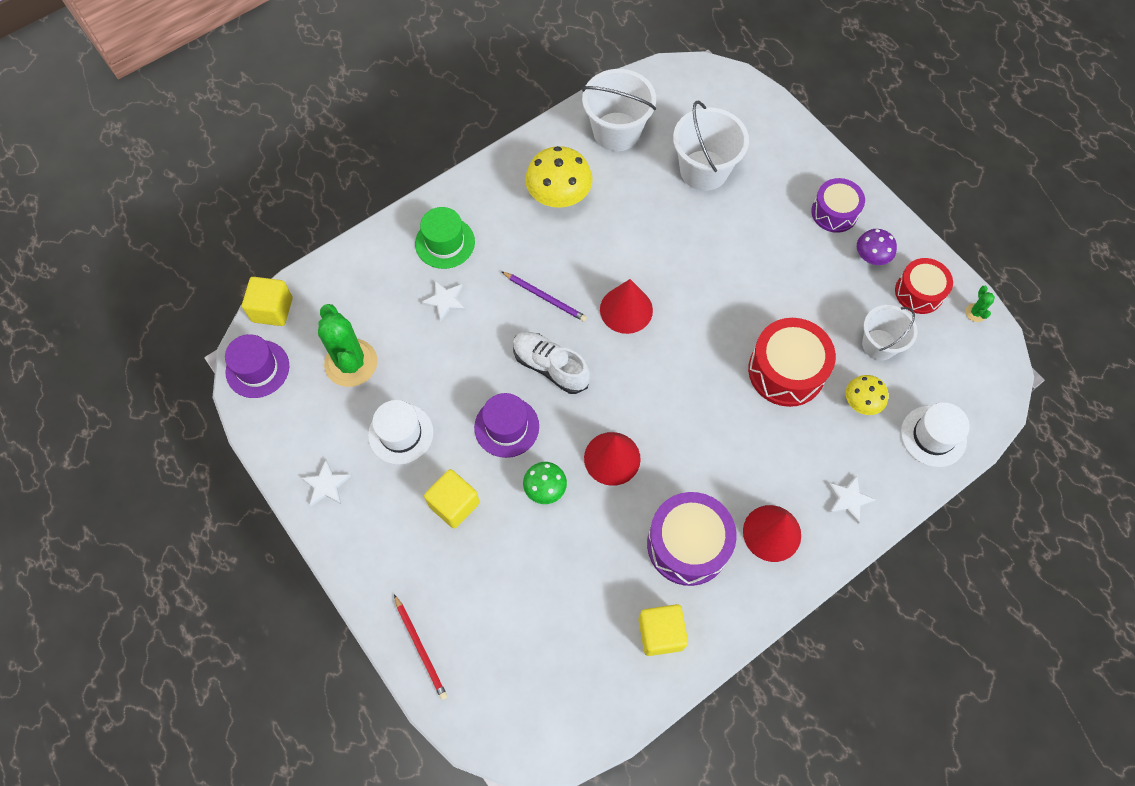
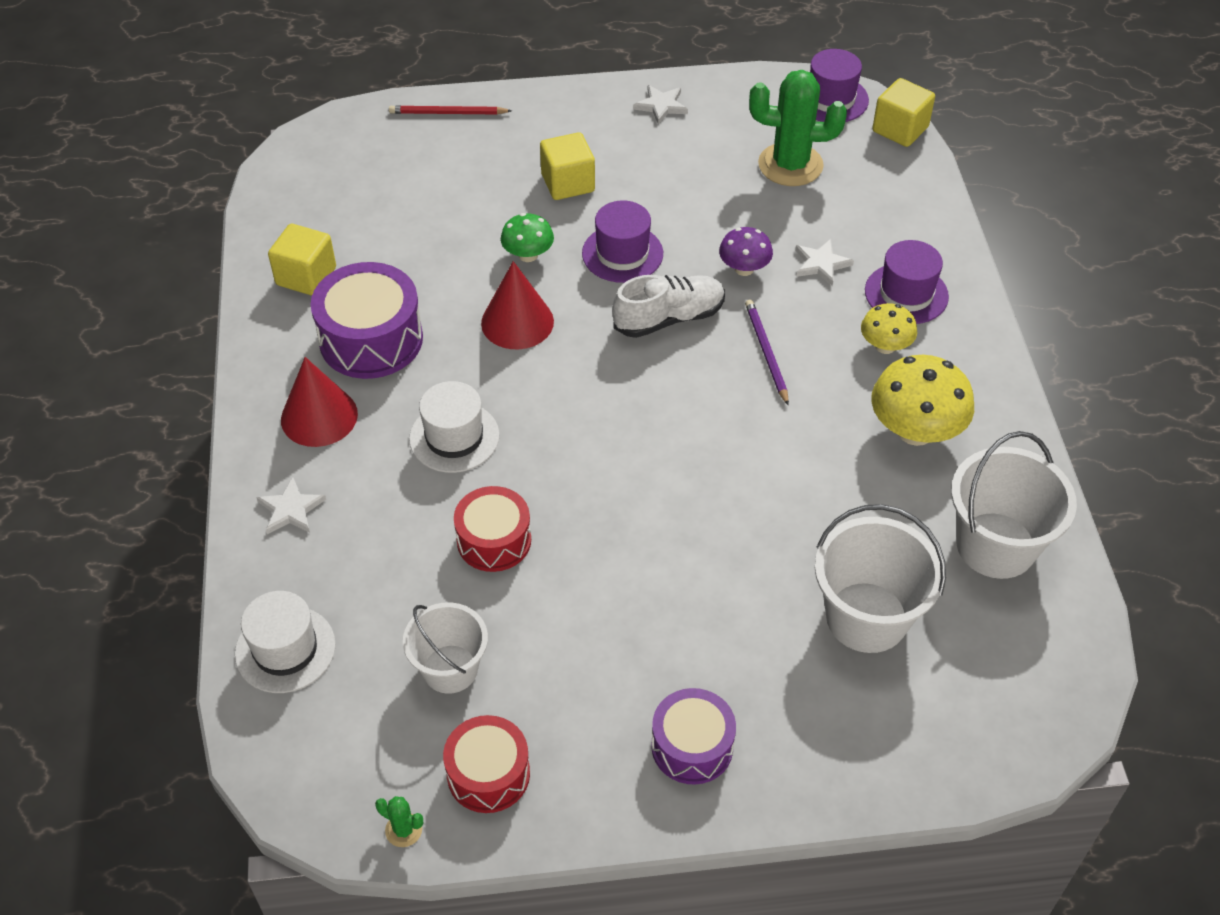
camera: 120 degrees right, 15 degrees down
white hat [368,400,433,465] -> white hat moved to [409,381,499,473]
green hat [415,207,475,269] -> purple hat [865,240,949,324]
purple pencil [501,271,587,322] -> purple pencil turned 105 degrees clockwise [745,300,789,405]
red cone [600,279,653,334] -> none
red drum [748,318,836,407] -> red drum [454,486,531,572], size x0.65
yellow mushroom [846,375,889,415] -> yellow mushroom moved to [861,303,917,354]
purple mushroom [857,229,897,265] -> purple mushroom moved to [719,227,773,276]

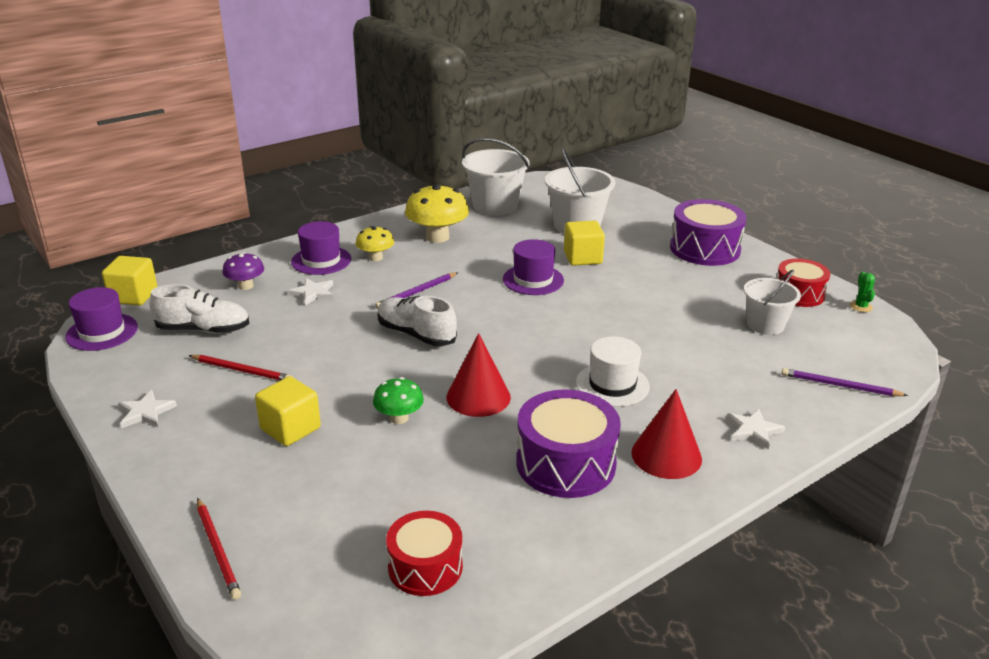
camera: 120 degrees left, 20 degrees down
white hat [235,591,336,693] -> purple pencil [781,368,908,396]
yellow cube [268,224,336,296] -> yellow cube moved to [564,221,605,266]
red drum [454,486,531,572] -> red drum moved to [386,511,463,596]
purple hat [582,200,663,283] -> purple hat moved to [503,239,564,295]
purple drum [651,688,736,785] -> purple drum [670,199,747,266], size x1.54
purple mushroom [719,227,773,276] -> purple mushroom moved to [222,252,264,290]
green cactus [749,70,847,186] -> white shoe [149,284,249,334]
none -> red pencil [188,355,292,380]

